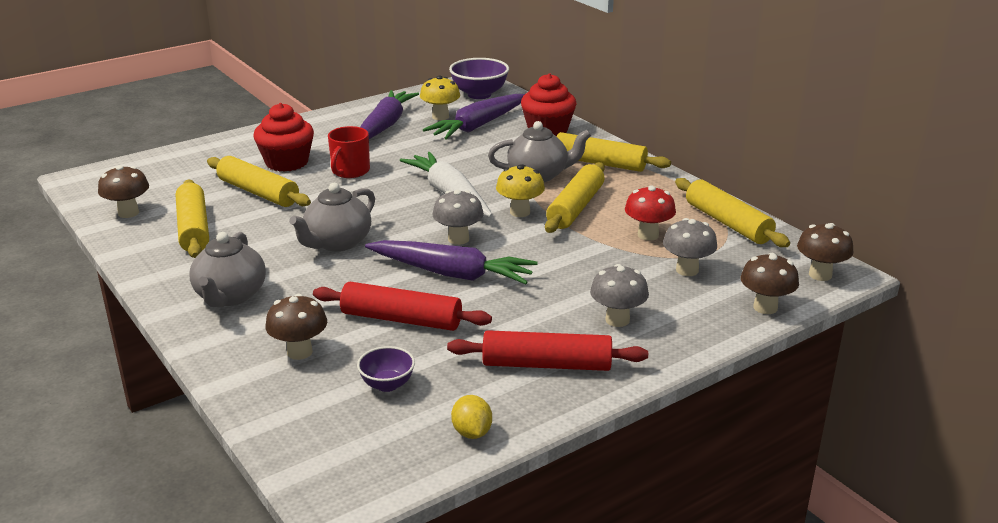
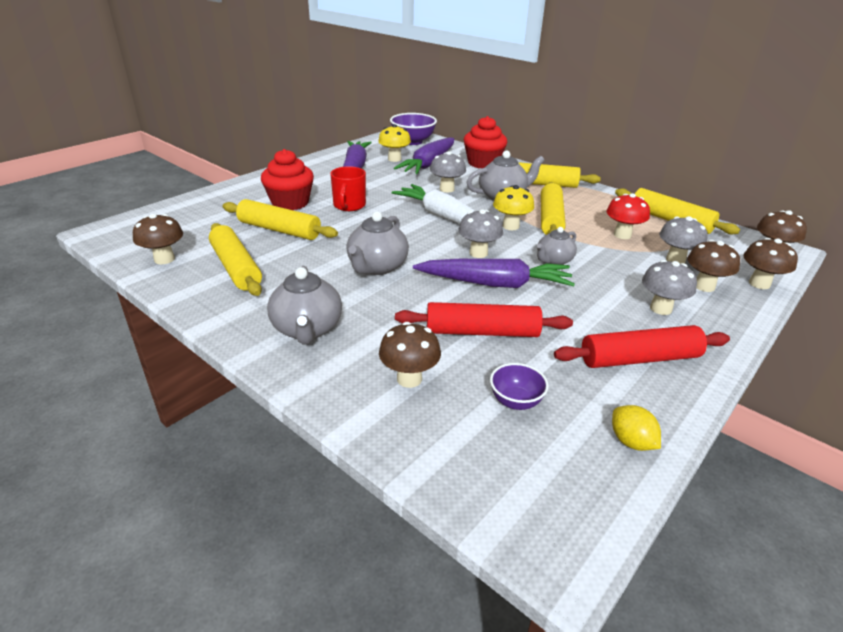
camera: 15 degrees left, 5 degrees up
none -> grey mushroom [430,151,466,192]
none -> grey teapot [537,227,577,265]
none -> brown mushroom [687,240,740,292]

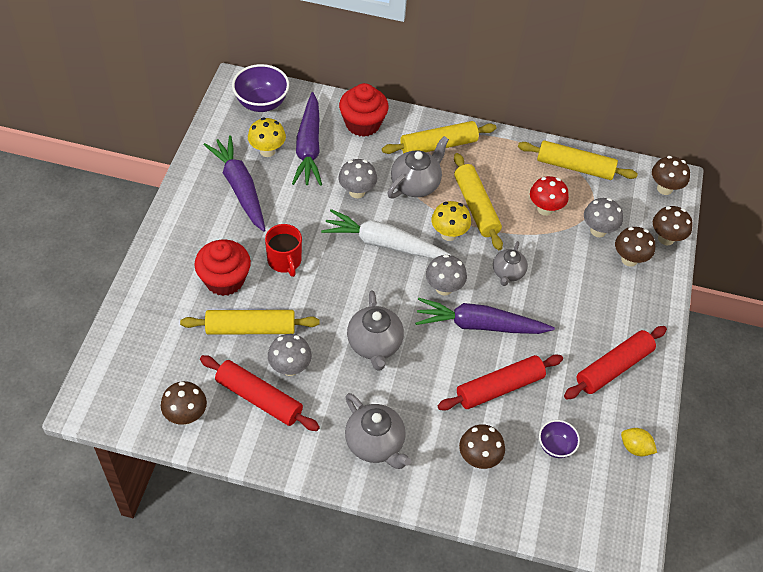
camera: 30 degrees left, 20 degrees up
yellow rolling pin [209,223,262,296] -> red rolling pin [200,355,320,431]
purple carrot [413,259,575,288] -> purple carrot turned 150 degrees counterclockwise [415,298,555,334]
grey mushroom [642,260,697,315] -> grey mushroom moved to [268,334,312,376]

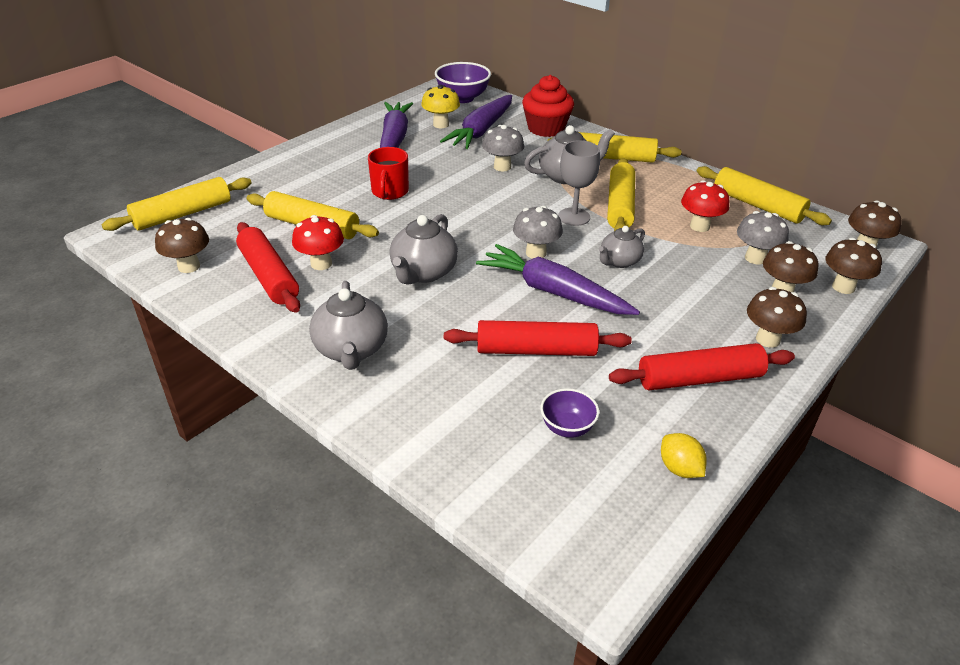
camera: 30 degrees right, 15 degrees down
red cupcake [194,240,251,296] -> none
grey mushroom [268,334,312,376] -> red mushroom [292,215,344,270]
white carrot [321,209,452,259] -> none
yellow mushroom [431,201,471,241] -> grey goblet [558,140,600,226]
brown mushroom [459,424,505,469] -> brown mushroom moved to [747,287,807,348]
none -> yellow rolling pin [102,177,252,231]

